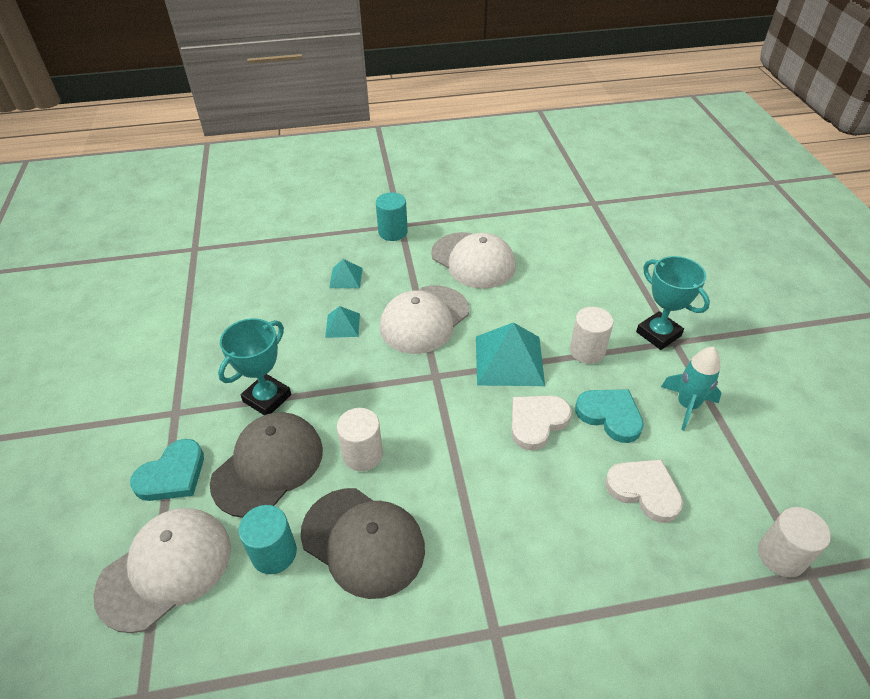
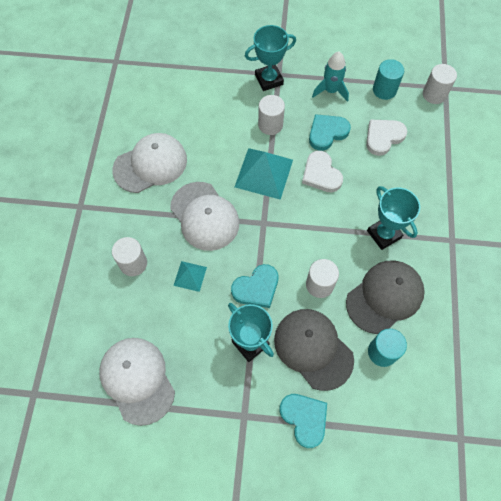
camera: 75 degrees left, 20 degrees up
white cap [93,508,231,633] -> white cap moved to [99,338,175,426]
turquoise pyramid [329,259,363,288] -> white cylinder [112,237,147,276]
turquoise cylinder [376,192,408,241] -> turquoise cylinder moved to [373,59,404,100]
none -> turquoise heart [231,264,279,308]
none -> turquoise trophy [367,186,420,250]

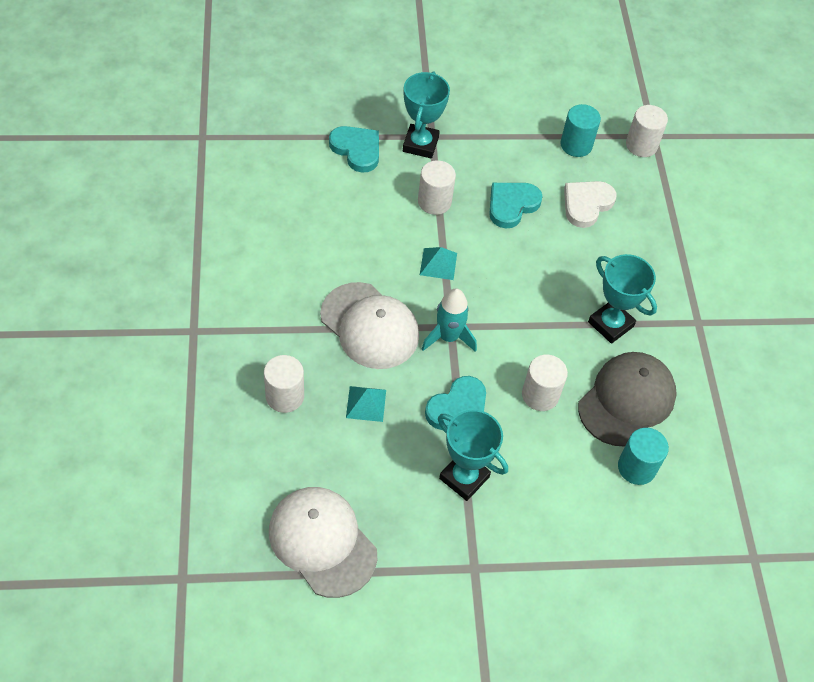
camera: 15 degrees left, 10 degrees down
white cap [112,133,187,193] -> none
turquoise pyramid [235,148,293,200] -> turquoise pyramid [420,247,457,280], size x0.53
turquoise trophy [245,25,296,91] -> turquoise trophy turned 45 degrees counterclockwise [403,71,450,158]
grey cap [274,309,354,391] -> none
turquoise heart [279,394,327,448] -> turquoise heart moved to [329,126,379,173]
white heart [302,151,343,192] -> none
turquoise rocket [312,52,349,102] -> turquoise rocket moved to [422,288,477,352]

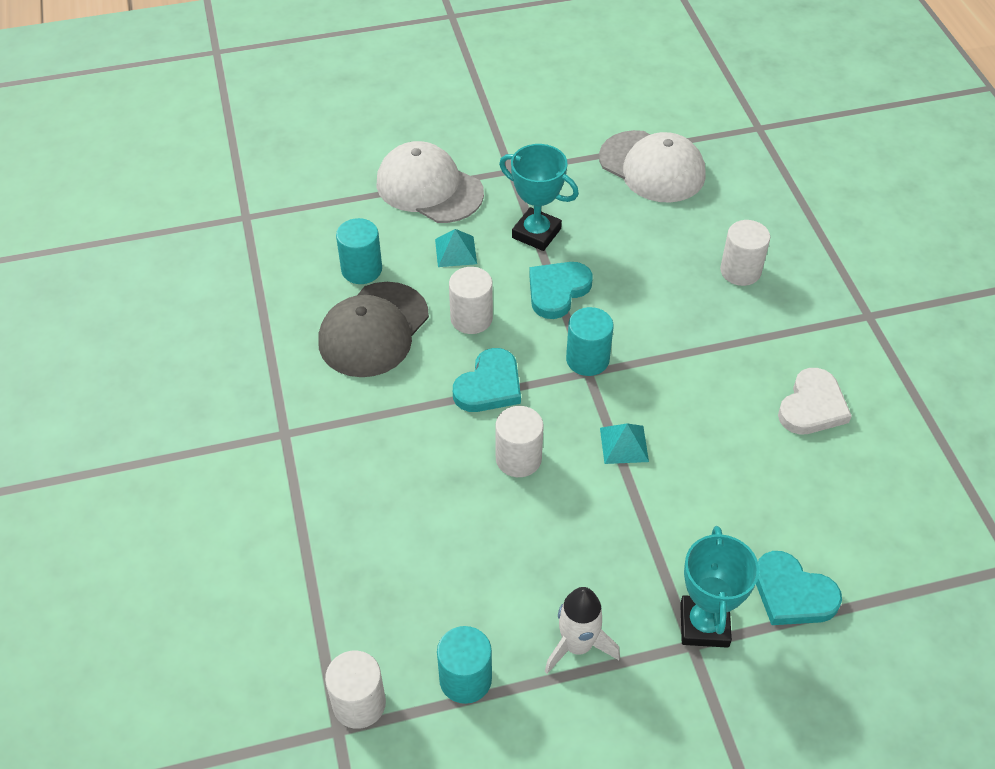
camera: 175 degrees right, 5 degrees down
white cap [320,282,419,369] -> white cap moved to [376,141,484,223]
turquoise pyramid [346,386,386,422] -> turquoise pyramid moved to [435,229,477,267]
white cylinder [418,161,456,215] -> white cylinder moved to [496,406,544,477]
turquoise rocket [422,288,477,352] -> turquoise cylinder [566,307,614,376]
turquoise heart [489,183,542,229] -> turquoise heart moved to [453,348,521,412]
white heart [564,181,616,228] -> white heart moved to [778,368,852,435]
turquoise trophy [588,254,657,344] -> none
none -> white rocket [545,587,620,674]

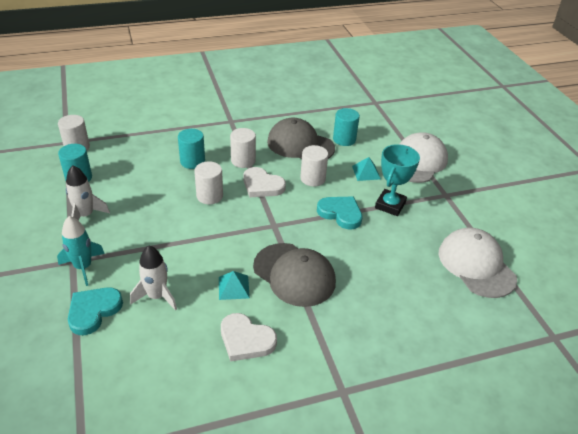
camera: 85 degrees right, 10 degrees down
turquoise heart [453,348,521,412] -> white heart [243,167,286,197]
turquoise cylinder [566,307,614,376] -> turquoise cylinder moved to [178,129,205,169]
white cap [599,130,706,203] -> white cap turned 120 degrees clockwise [439,228,517,298]
turquoise pyramid [600,423,649,464] -> turquoise pyramid moved to [219,271,250,300]
turquoise trophy [680,526,759,648] -> turquoise rocket [57,216,105,286]
white cylinder [720,220,770,286] -> white cylinder moved to [230,128,256,168]
none -> white rocket [130,246,177,311]
none -> grey cap [253,243,336,307]

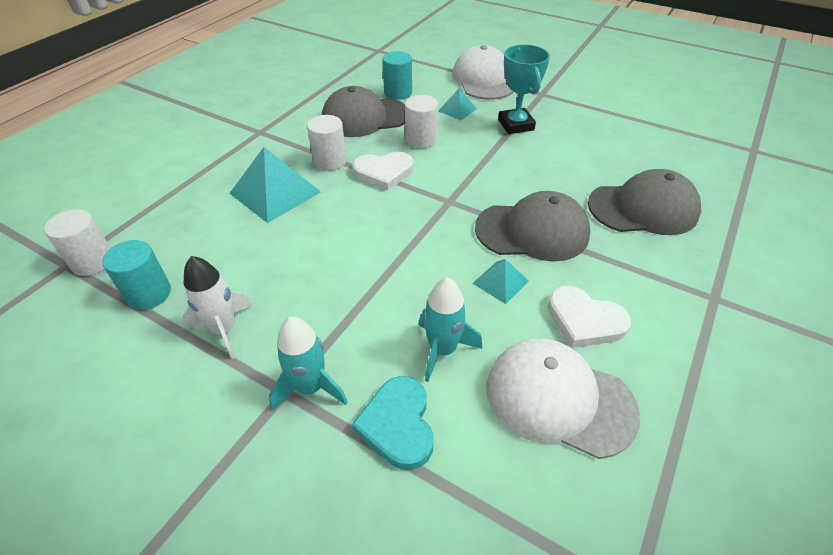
camera: 40 degrees left, 5 degrees up
white rocket [130,246,177,311] -> turquoise rocket [419,277,482,382]
turquoise cylinder [178,129,205,169] -> turquoise pyramid [230,147,321,223]
white cylinder [194,161,223,204] -> none
white heart [221,313,277,362] -> white heart turned 45 degrees clockwise [548,286,631,348]
turquoise heart [317,196,363,229] -> none
white cap [439,228,517,298] -> white cap moved to [486,338,640,459]
none -> grey cap [588,169,701,235]

